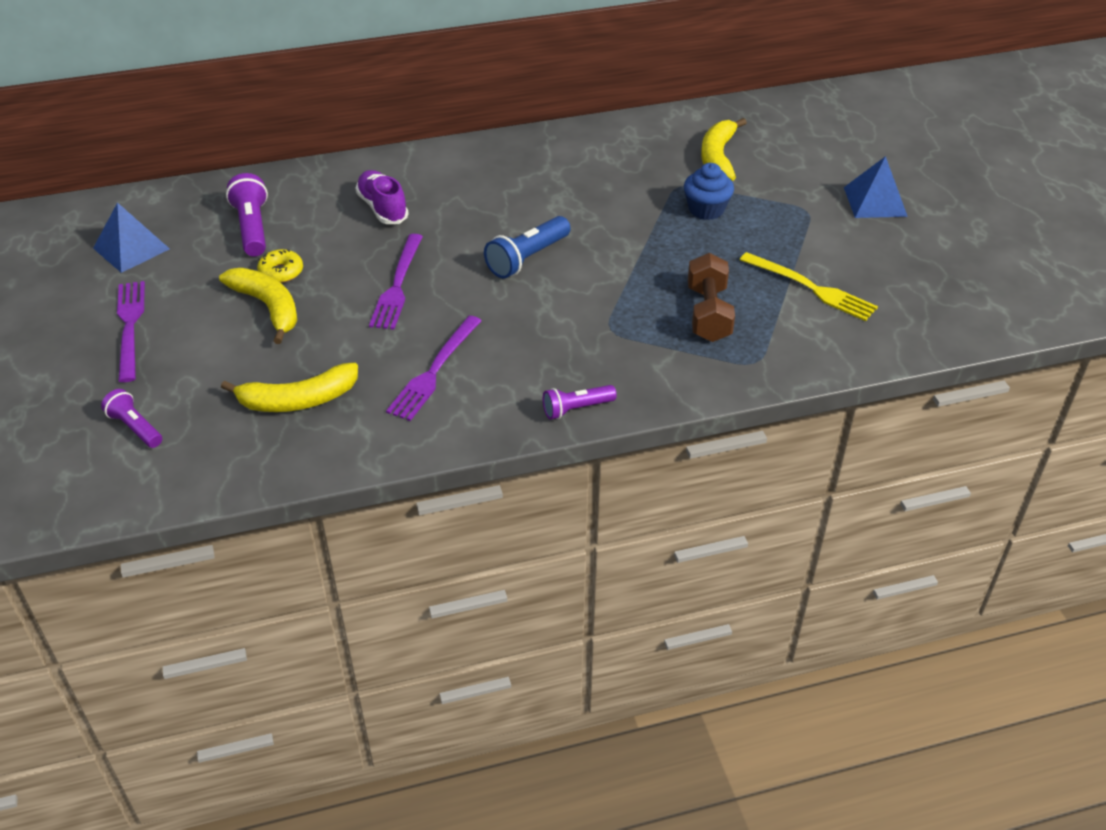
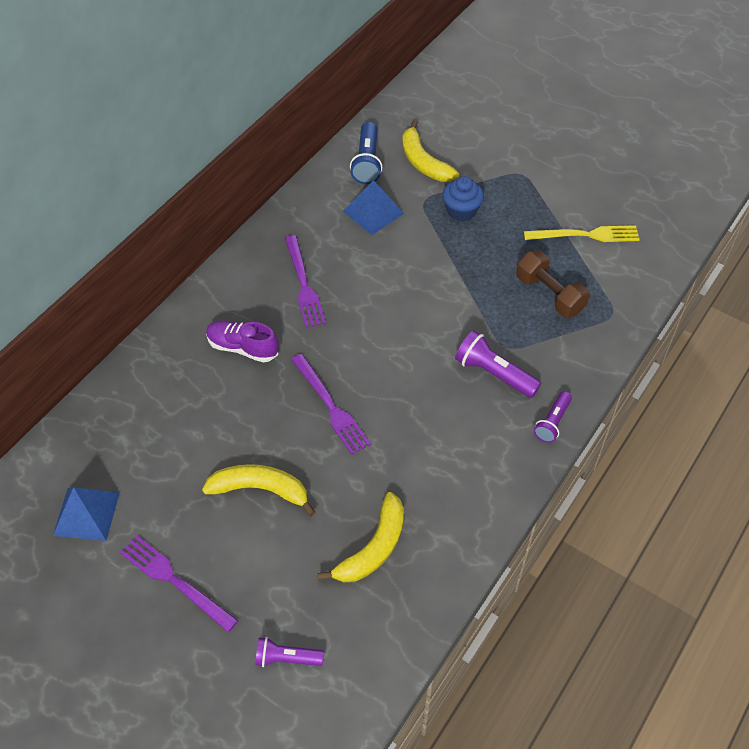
camera: 40 degrees left, 10 degrees up
purple flashlight [226,173,268,256] -> purple flashlight moved to [455,330,541,398]
yellow donut [257,249,303,283] -> none
purple fork [386,316,482,421] -> purple fork moved to [285,235,326,328]
blue flashlight [484,216,571,279] -> blue flashlight moved to [350,122,382,184]
blue pyramid [844,156,908,218] -> blue pyramid moved to [343,180,404,235]

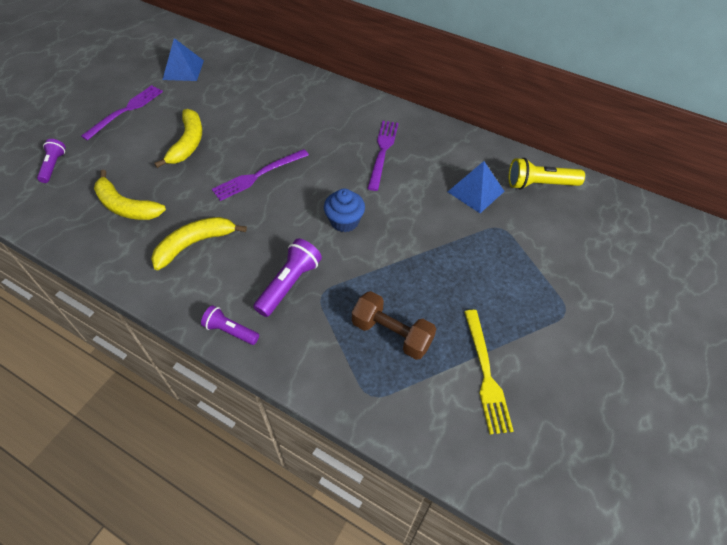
camera: 85 degrees right, 0 degrees up
purple shoe [206,321,278,363] -> none
purple fork [285,235,326,328] -> purple fork turned 120 degrees clockwise [367,121,399,191]
blue flashlight [350,122,382,184] -> yellow flashlight [509,158,585,189]
yellow banana [402,120,459,182] -> yellow banana moved to [151,217,247,270]
blue cupcake [442,176,484,221] -> blue cupcake moved to [324,188,365,232]
brown dumbbell [516,250,590,318] -> brown dumbbell turned 75 degrees clockwise [352,291,436,360]

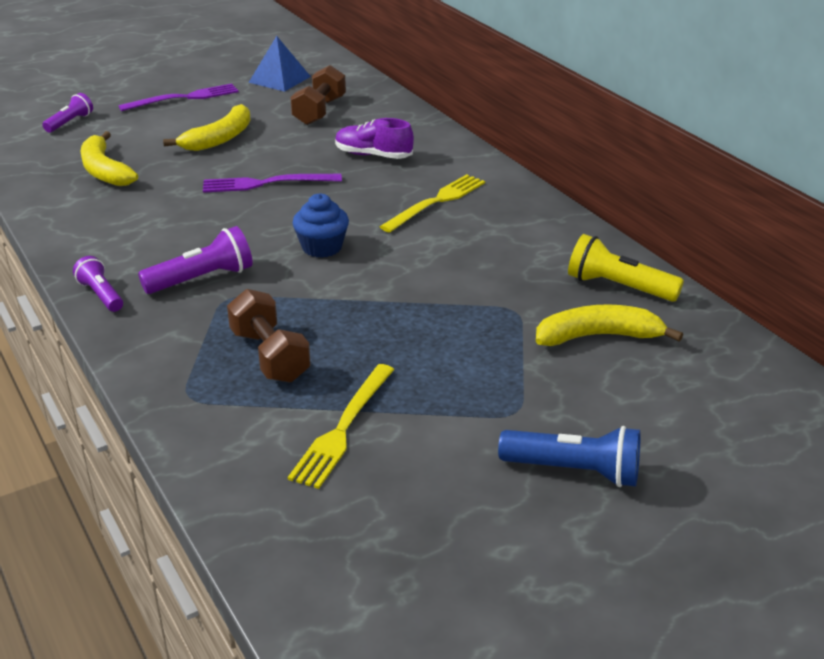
camera: 30 degrees right, 20 degrees down
yellow banana [151,217,247,270] -> yellow banana moved to [536,304,683,346]
purple fork [367,121,399,191] -> yellow fork [380,174,485,232]
blue pyramid [448,161,505,213] -> none
none -> brown dumbbell [290,65,346,125]
none -> purple shoe [335,118,414,159]
none -> blue flashlight [498,426,641,487]

